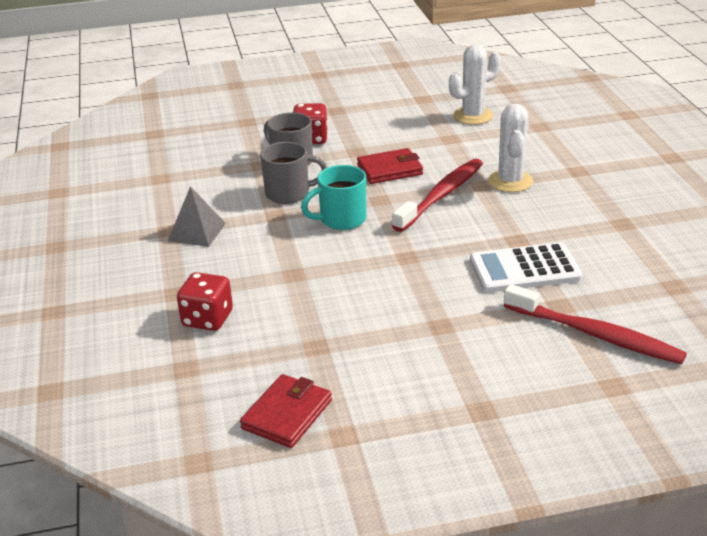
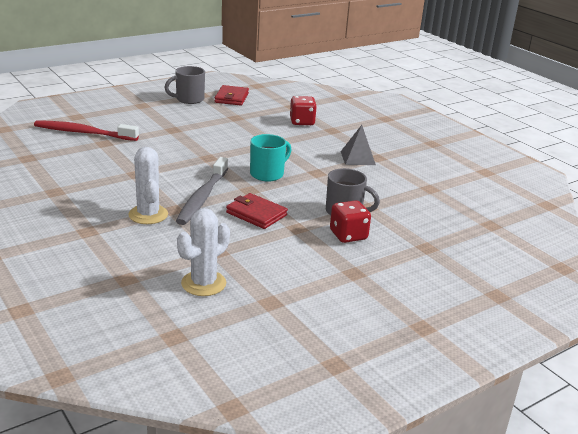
camera: 155 degrees right, 5 degrees down
grey mug [260,142,327,204] -> grey mug moved to [164,66,205,104]
red wallet [357,148,423,184] -> red wallet turned 75 degrees clockwise [226,193,288,229]
red toothbrush [392,158,483,232] -> grey toothbrush [176,157,228,225]
white calculator [470,242,582,292] -> none

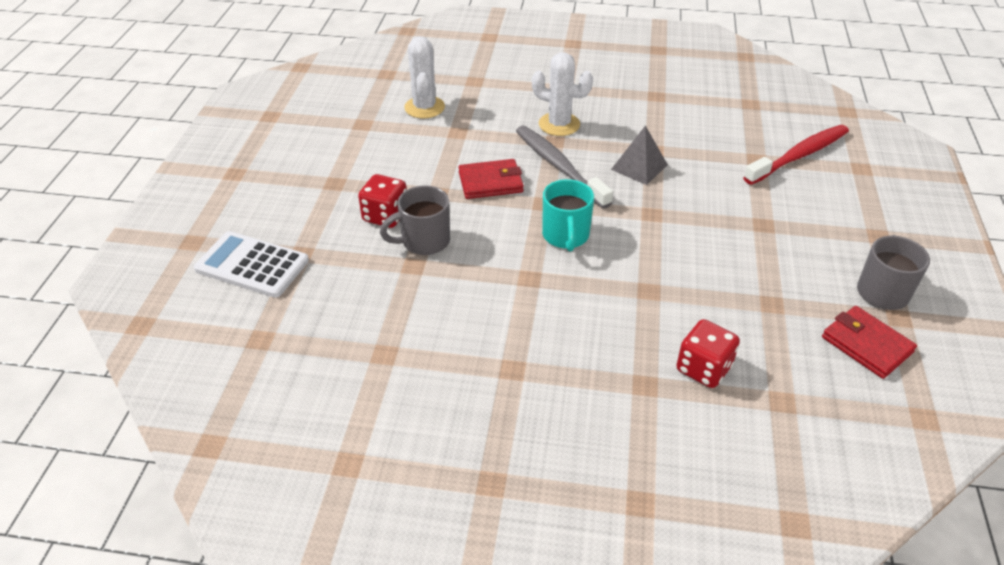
camera: 135 degrees right, 15 degrees up
grey pyramid [341,125,376,165] -> grey pyramid moved to [611,125,668,185]
none -> white calculator [194,231,309,298]

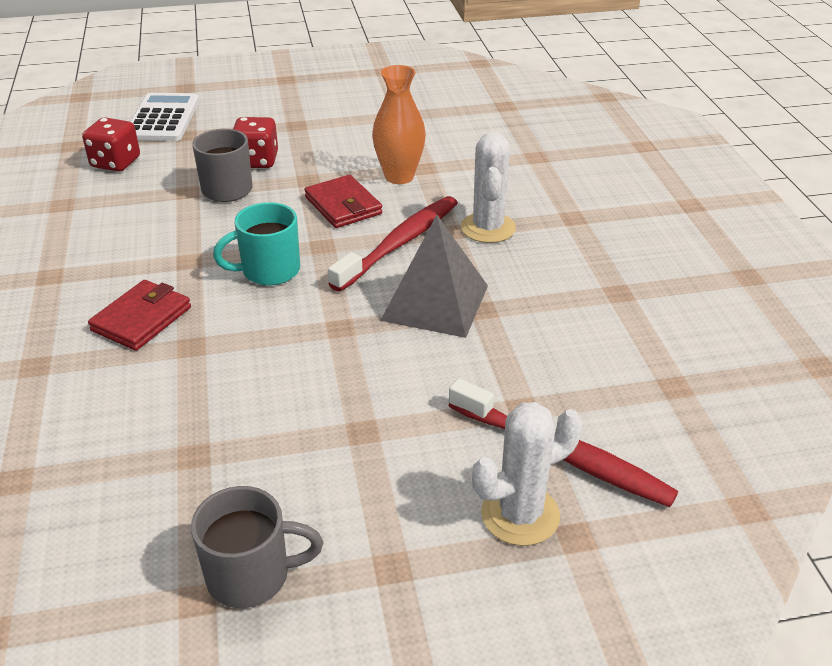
camera: 70 degrees right, 5 degrees down
white cactus [404,36,445,119] -> white cactus moved to [472,402,582,546]
grey toothbrush [516,126,613,209] -> red toothbrush [328,196,458,292]
grey pyramid [611,125,668,185] -> grey pyramid [380,215,488,338], size x1.51
red dice [677,319,740,388] -> red dice moved to [82,117,140,172]
red wallet [822,306,917,379] -> red wallet moved to [88,280,191,351]
none -> orange vase [372,65,426,184]

